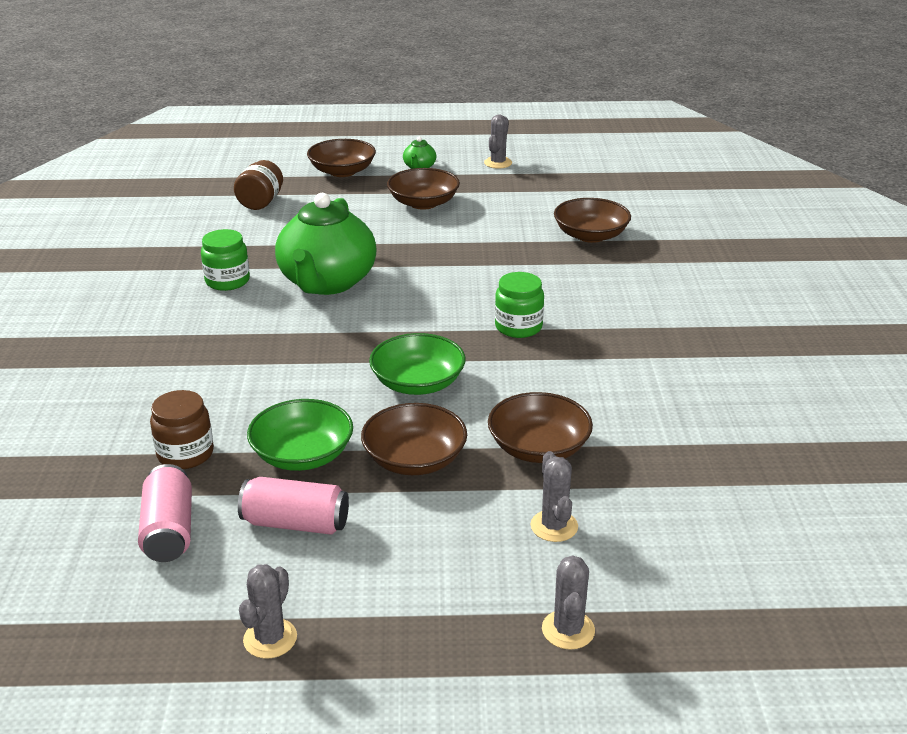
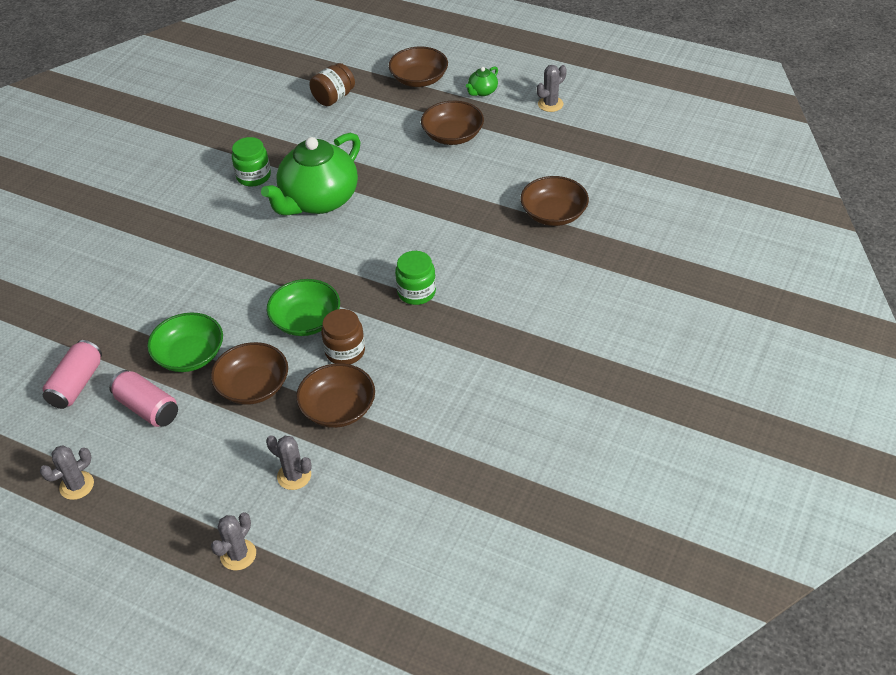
camera: 30 degrees right, 15 degrees up
brown jar [150,390,214,469] -> brown jar moved to [321,309,365,364]
grey cactus [531,451,578,542] -> grey cactus turned 75 degrees counterclockwise [266,435,311,490]

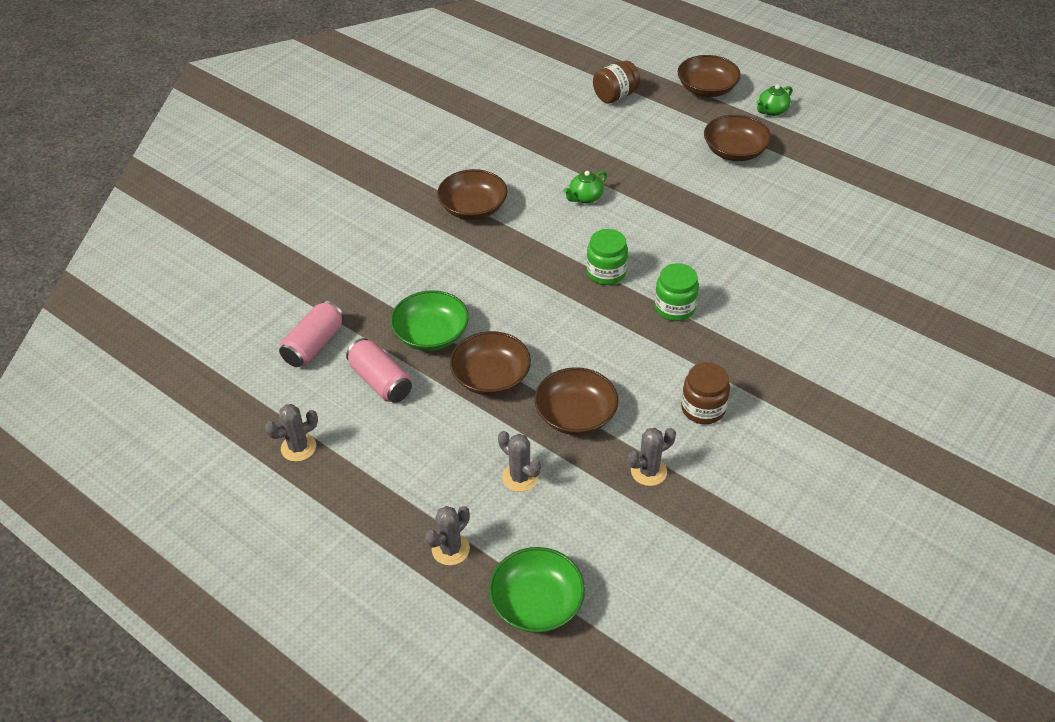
camera: 10 degrees right, 0 degrees up
green jar [232,137,271,187] -> green jar moved to [586,229,628,285]
green teapot [261,133,360,216] -> green teapot [564,171,607,203], size x0.41
green bowl [267,279,340,336] -> green bowl moved to [489,547,585,633]
brown jar [321,309,365,364] -> brown jar moved to [681,362,730,424]
brown bowl [520,176,589,226] -> brown bowl moved to [437,169,507,220]
grey cactus [537,65,567,112] -> grey cactus moved to [628,428,676,486]

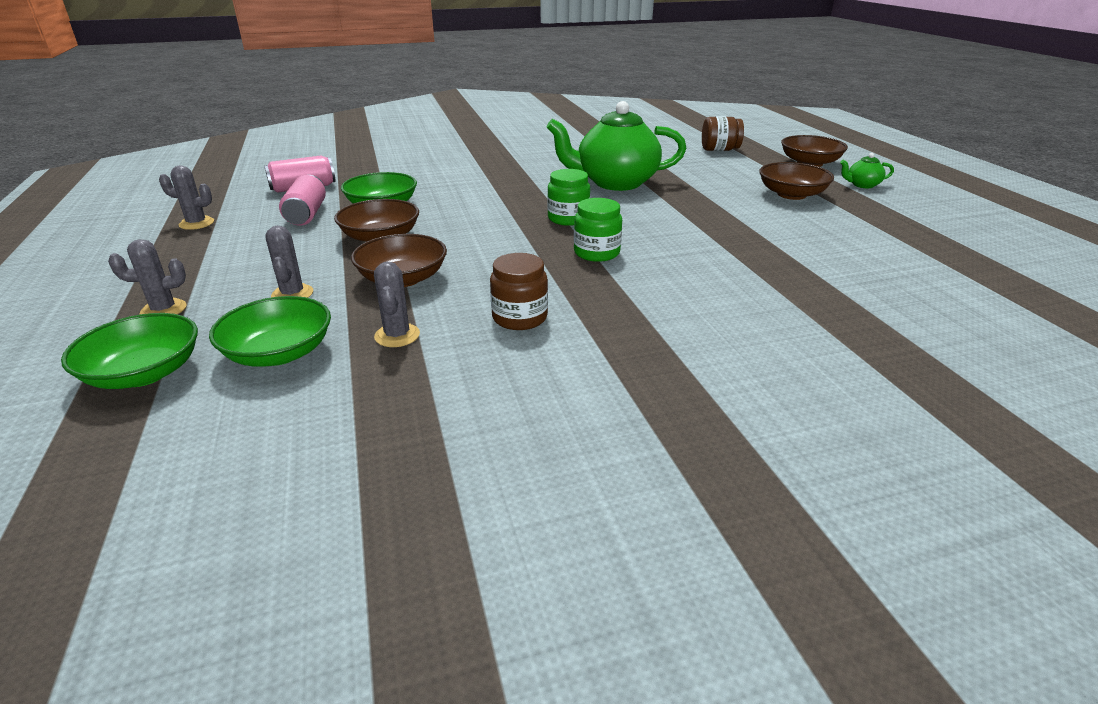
camera: 35 degrees right, 15 degrees down
brown bowl [437,169,507,220] -> none
green teapot [564,171,607,203] -> green teapot [547,101,687,191], size x2.44
grey cactus [628,428,676,486] -> grey cactus turned 75 degrees clockwise [374,262,420,347]
none -> green bowl [209,296,331,367]

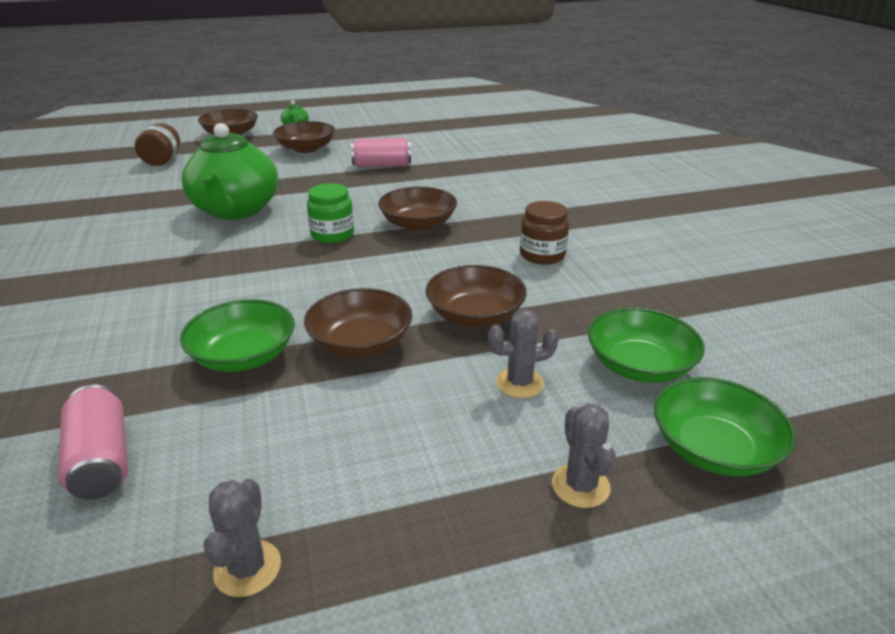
camera: 90 degrees left, 0 degrees up
pink can [279,175,326,226] -> pink can moved to [351,138,411,167]
grey cactus [374,262,420,347] -> none
green jar [574,198,622,262] -> brown bowl [378,187,457,231]

